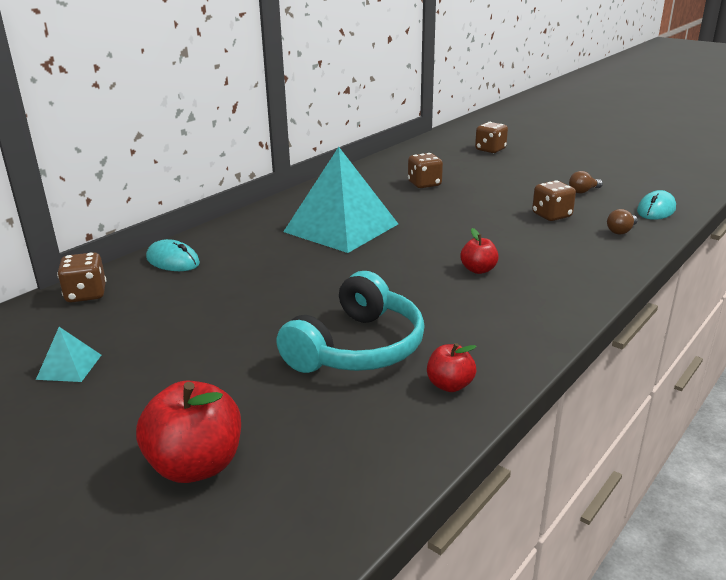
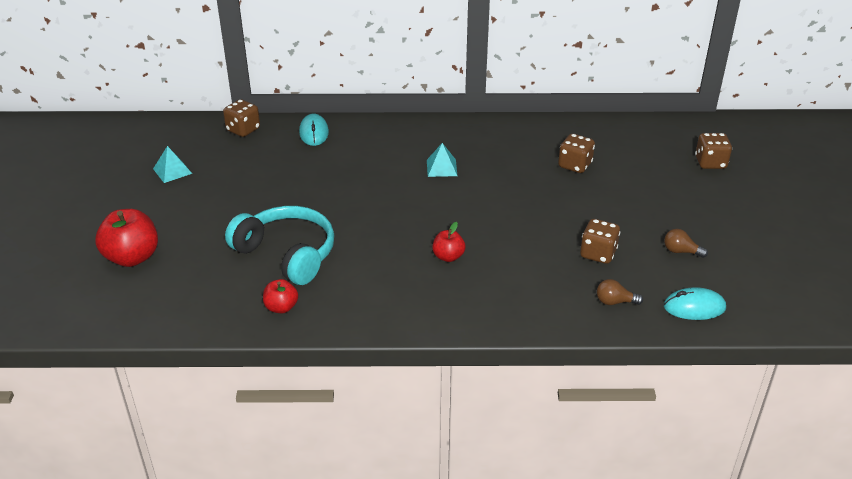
camera: 50 degrees right, 10 degrees up
turquoise headphones [276,271,425,373] -> turquoise headphones turned 135 degrees counterclockwise [225,206,334,285]
turquoise pyramid [283,147,398,253] -> turquoise pyramid [427,143,458,177], size x0.40

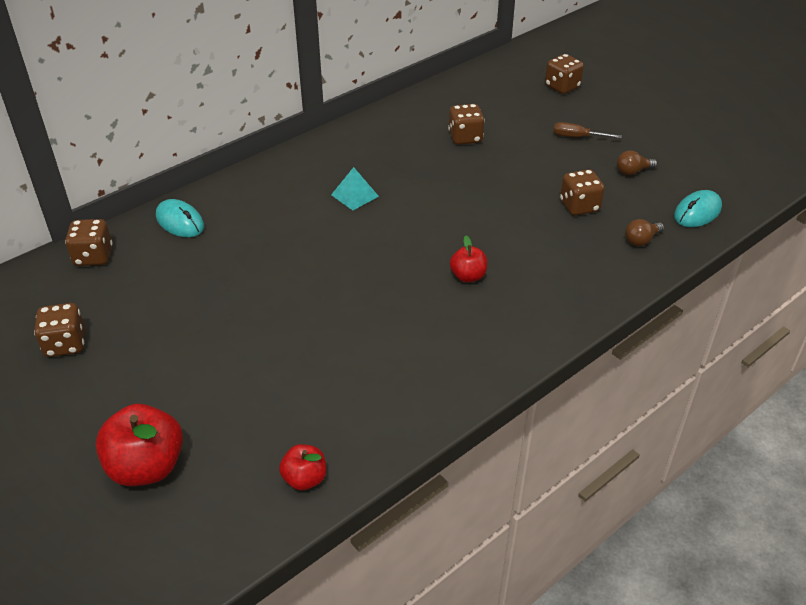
camera: 40 degrees left, 5 degrees up
turquoise pyramid [153,146,192,183] -> brown dice [34,303,85,357]
turquoise headphones [225,206,334,285] -> none
red apple [263,279,298,313] -> red apple moved to [279,444,326,491]
none -> brown screwdriver [554,122,622,138]

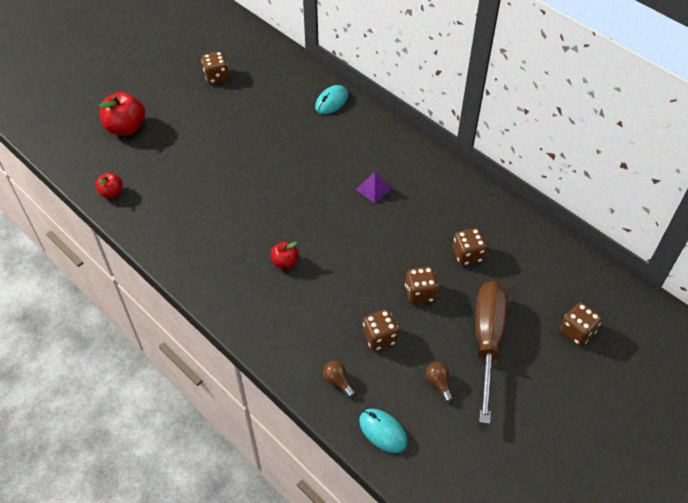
camera: 85 degrees right, 10 degrees up
brown dice [65,219,113,266] -> brown dice moved to [405,266,439,304]
turquoise pyramid [331,167,379,210] -> purple pyramid [356,172,392,203]
brown screwdriver [554,122,622,138] -> brown screwdriver [476,281,508,424], size x2.41

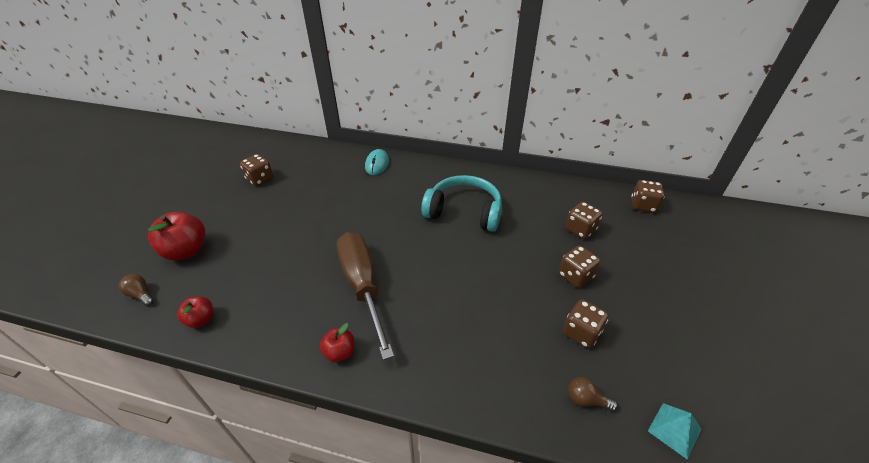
camera: 30 degrees left, 10 degrees down
red apple [271,242,299,268] -> red apple moved to [320,323,354,362]
purple pyramid [356,172,392,203] -> turquoise headphones [421,175,502,232]
turquoise mouse [359,409,407,453] -> turquoise pyramid [648,403,702,460]
brown light bulb [426,362,453,403] -> brown light bulb moved to [119,274,154,306]
brown screwdriver [476,281,508,424] -> brown screwdriver moved to [337,232,394,360]
brown dice [560,303,602,346] -> brown dice moved to [631,180,665,213]

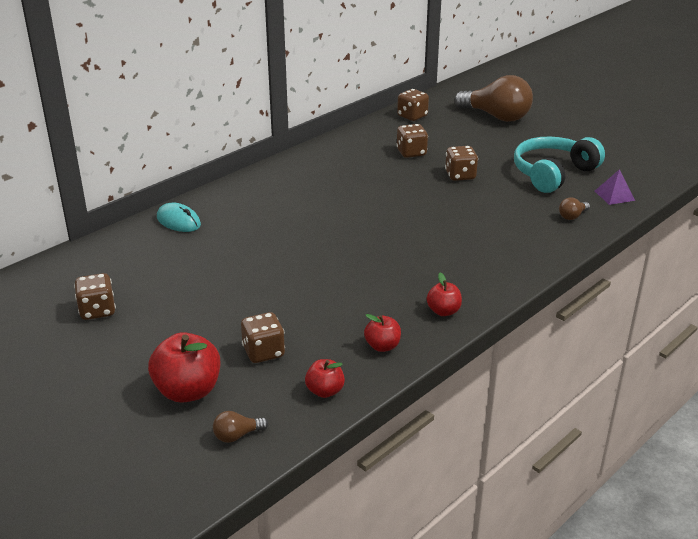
camera: 60 degrees left, 10 degrees down
brown screwdriver [337,232,394,360] -> none
turquoise headphones [421,175,502,232] -> turquoise headphones moved to [514,137,605,193]
brown dice [563,299,609,348] -> brown dice moved to [241,312,285,363]
turquoise pyramid [648,403,702,460] -> purple pyramid [595,169,635,205]
none -> red apple [364,314,401,352]
none -> brown light bulb [454,75,533,122]

